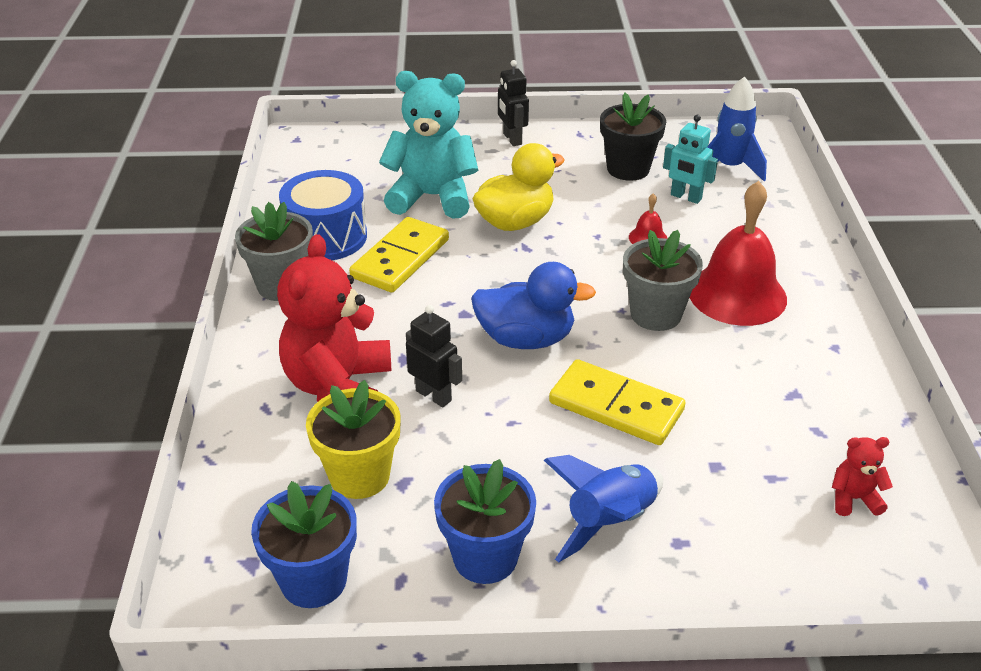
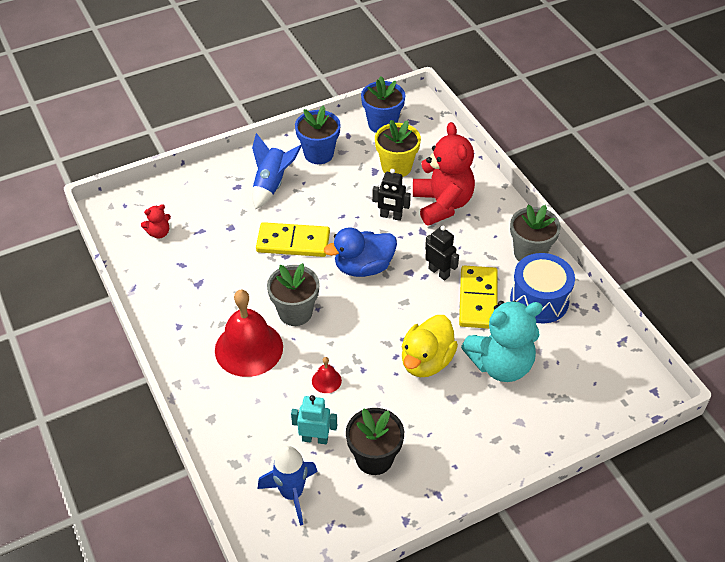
camera: 155 degrees right, 10 degrees up
black robot [498,60,529,146] -> black robot moved to [425,226,459,280]

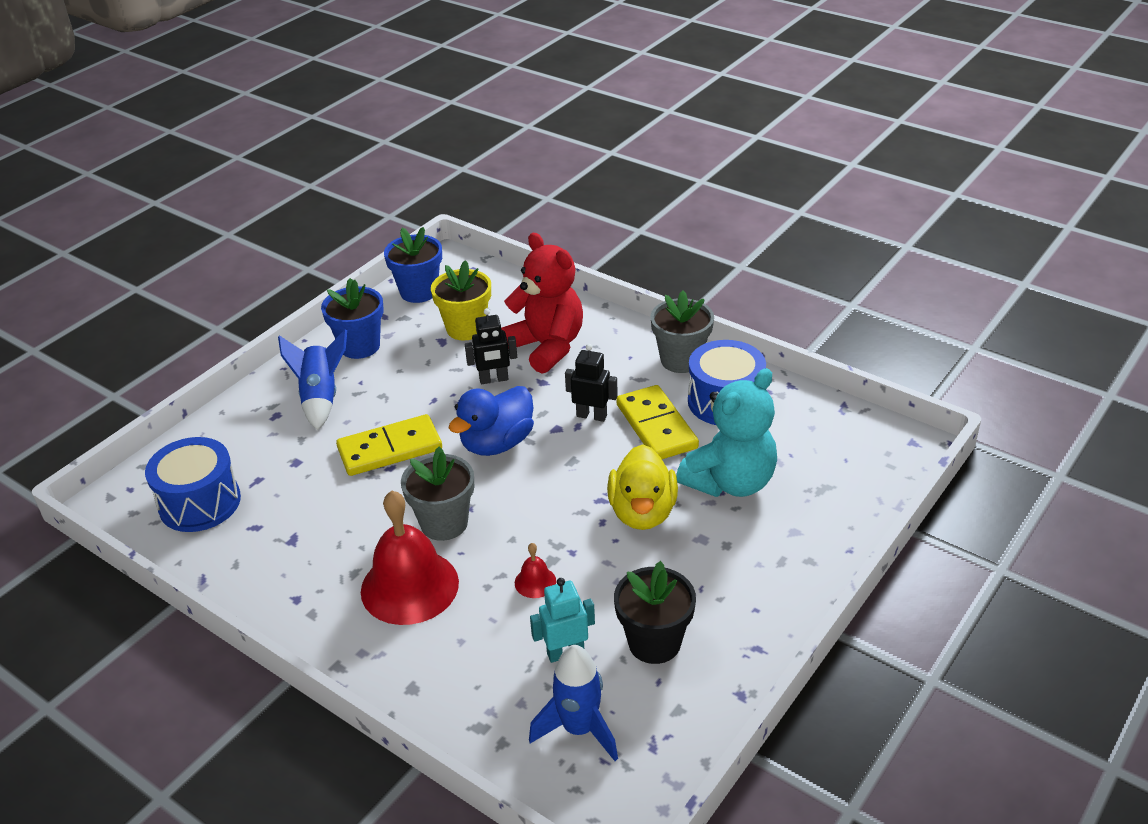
camera: 25 degrees left, 10 degrees down
red teddy bear [141,204,171,239] -> blue drum [145,437,241,532]

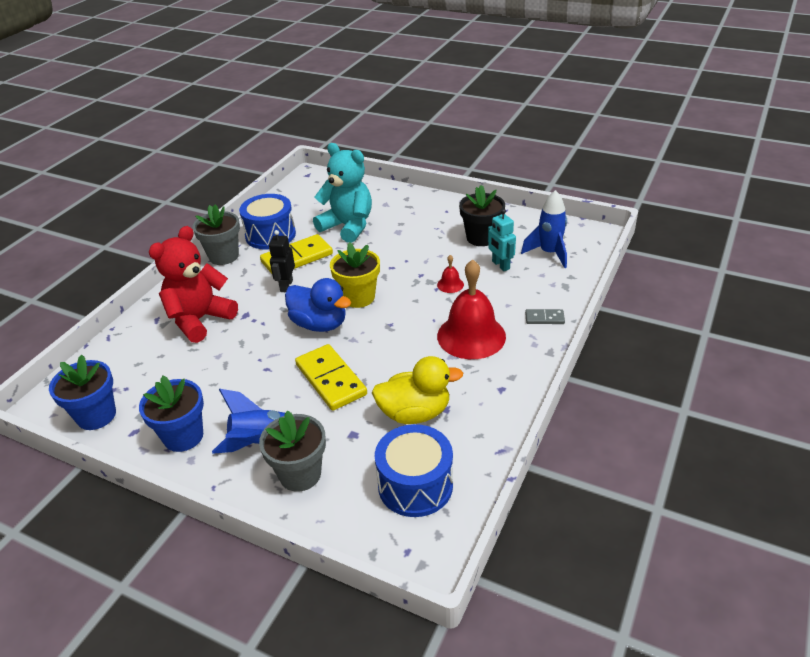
camera: 100 degrees left, 0 degrees up
grey flower pot [401,446,474,541] -> grey flower pot moved to [259,410,326,492]
yellow flower pot [431,260,491,340] -> yellow flower pot moved to [330,242,380,308]
black robot [465,308,517,384] -> none
yellow duck [607,444,678,530] -> yellow duck moved to [372,356,463,424]
none -> grey domino [525,309,565,324]

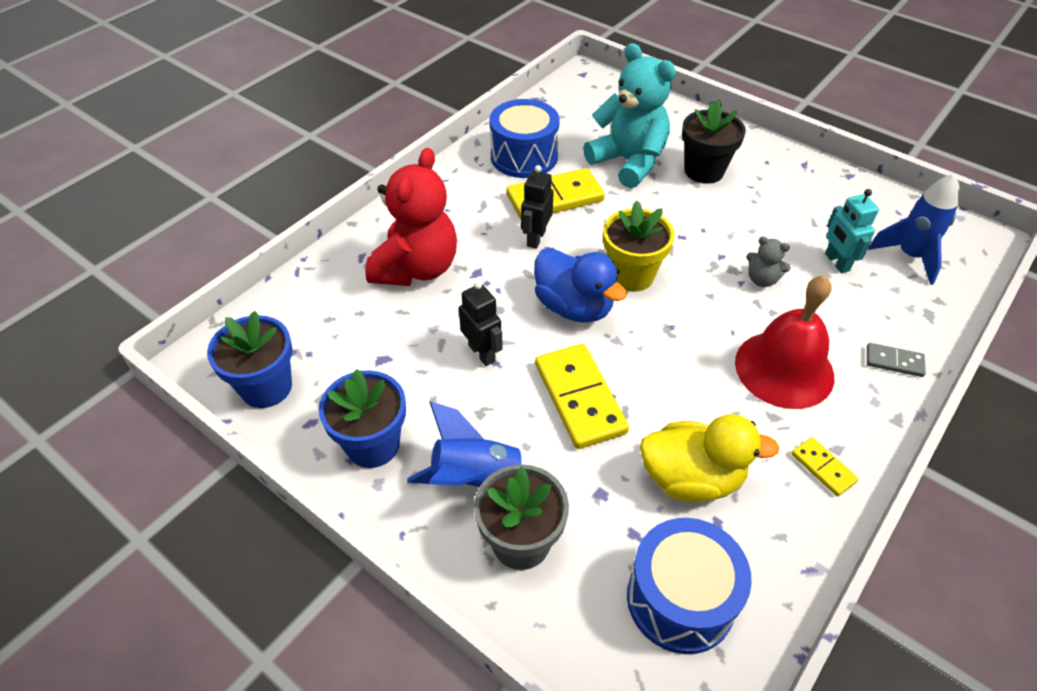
camera: 10 degrees right, 10 degrees up
red teddy bear [149,226,238,343] -> red teddy bear turned 150 degrees clockwise [365,148,457,286]
grey flower pot [192,204,240,265] -> none
red bell [437,255,464,293] -> grey teddy bear [747,236,791,287]
black flower pot [459,185,505,246] -> black flower pot moved to [682,100,746,184]
none -> black robot [459,281,503,366]
none -> yellow domino [791,437,858,496]

